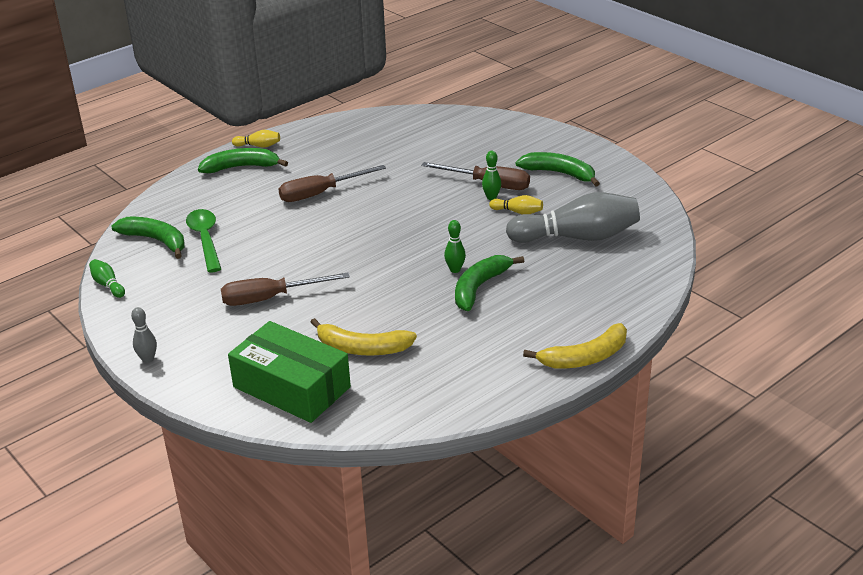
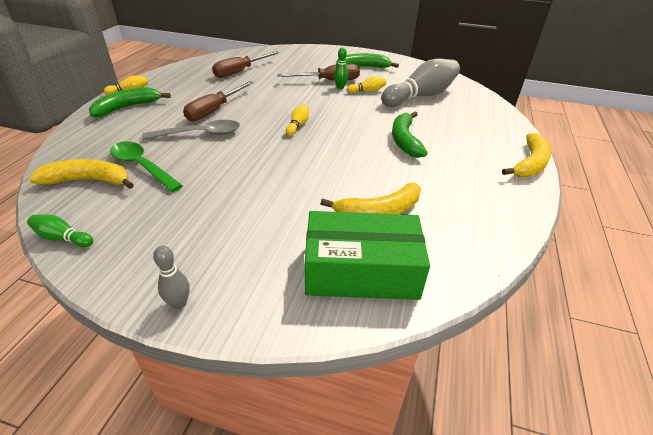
camera: 35 degrees left, 5 degrees up
green banana [111,217,185,259] -> yellow banana [29,159,134,189]
brown screwdriver [221,272,350,306] -> brown screwdriver moved to [212,51,279,78]
green bowling pin [444,220,466,273] -> none
none -> grey spoon [142,120,240,140]
none -> yellow bowling pin [286,104,309,136]

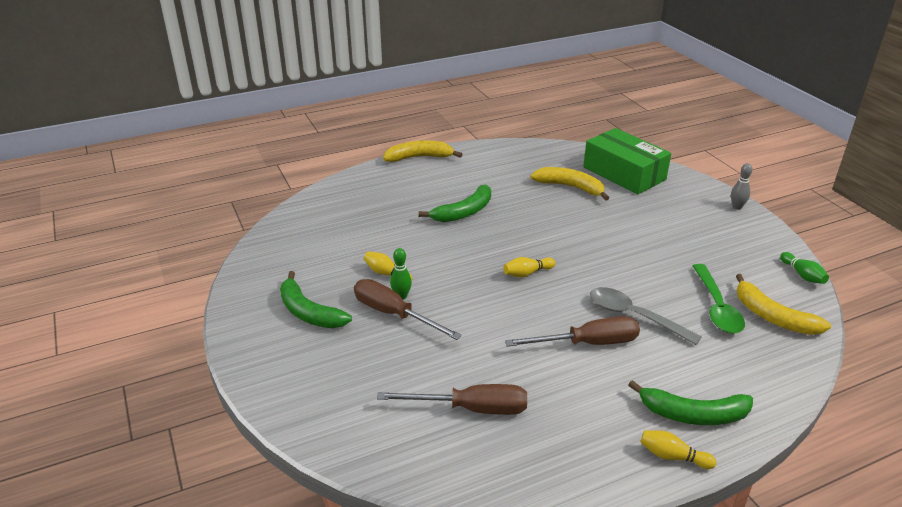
camera: 130 degrees left, 5 degrees down
grey bowling pin [381,58,460,107] -> none

